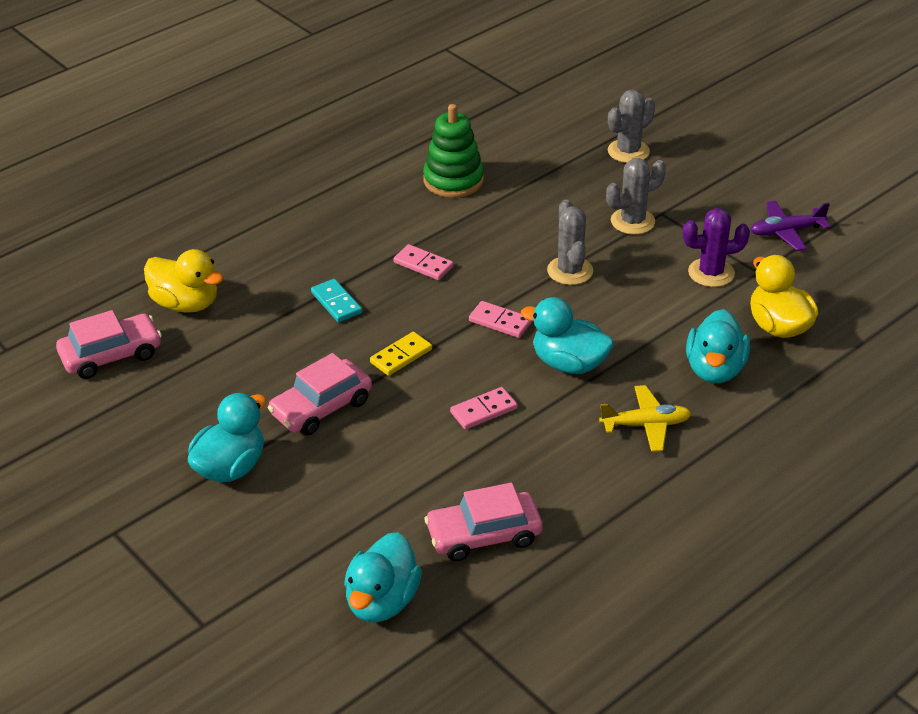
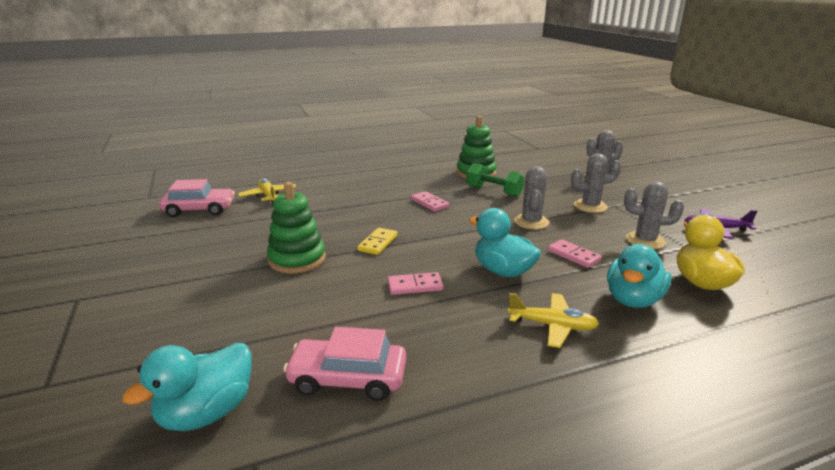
camera: 20 degrees right, 15 degrees down
yellow duck [144,249,223,313] -> yellow plane [238,178,297,204]
turquoise duck [188,393,267,482] -> none
pink car [268,353,372,436] -> green stacking toy [267,182,326,273]
turquoise domino [311,279,362,322] -> none
yellow domino [370,332,432,376] -> yellow domino turned 45 degrees counterclockwise [357,228,397,255]
pink domino [469,301,532,338] -> pink domino moved to [548,239,602,268]
purple cactus [683,208,750,287] -> grey cactus [624,182,684,249]
none -> green dumbbell [467,163,525,197]

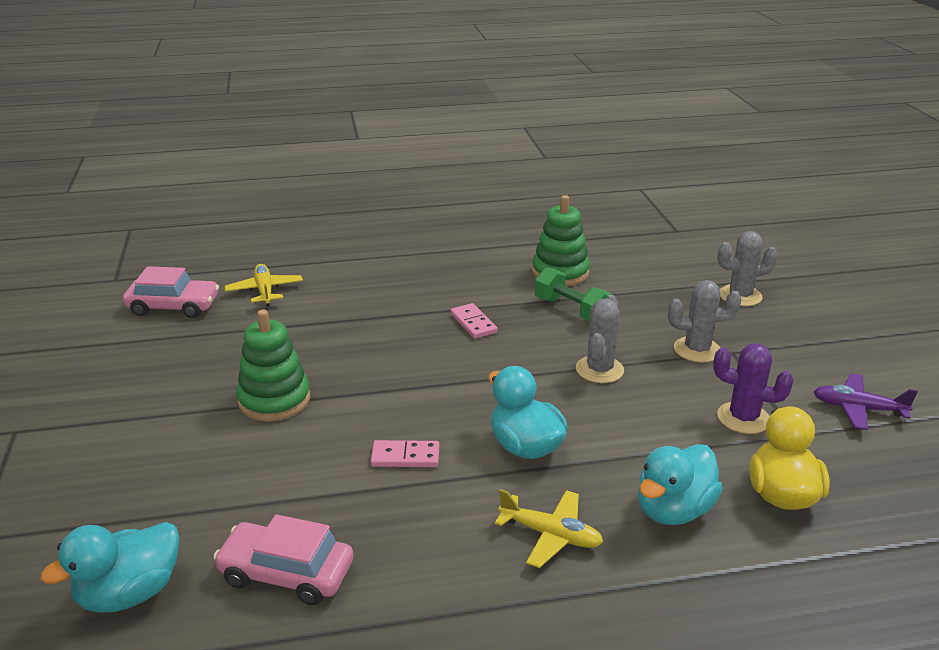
camera: 10 degrees right, 5 degrees up
yellow domino [357,228,397,255] -> none
pink domino [548,239,602,268] -> none
grey cactus [624,182,684,249] -> purple cactus [713,343,794,434]

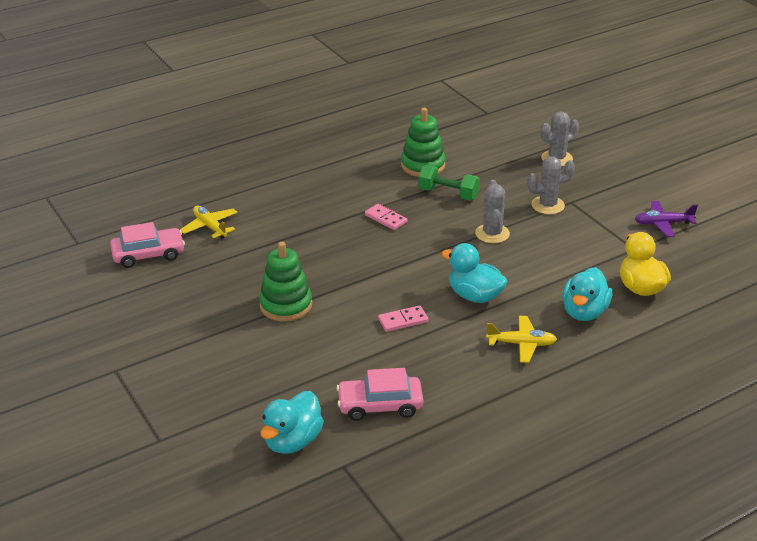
camera: 20 degrees left, 5 degrees up
purple cactus [713,343,794,434] -> none

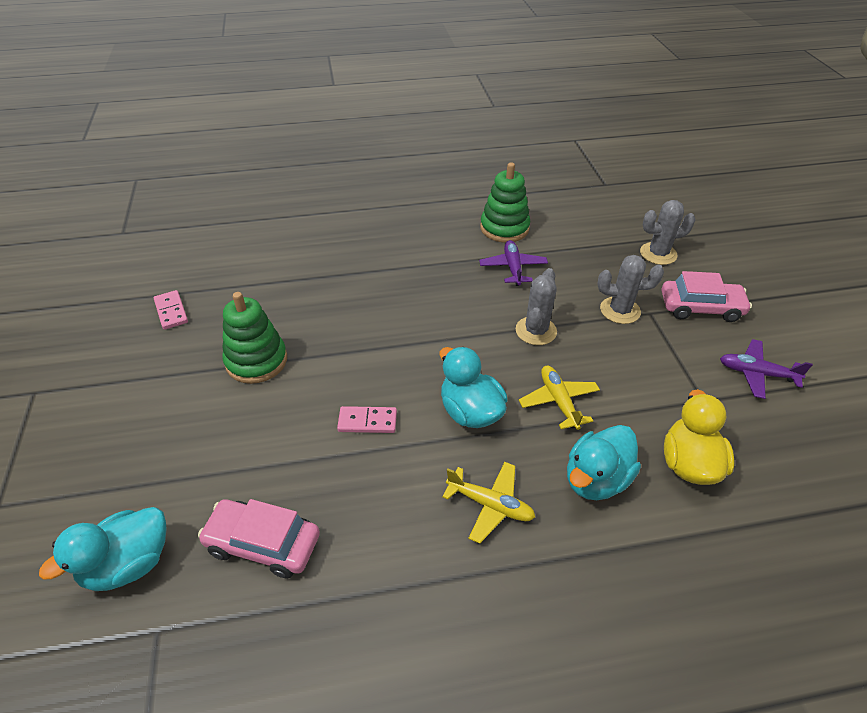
camera: 20 degrees right, 10 degrees up
pink car [110,222,185,268] -> pink car moved to [662,271,752,322]
yellow plane [180,205,238,239] -> yellow plane moved to [519,366,600,430]
pink domino [365,204,407,230] -> pink domino moved to [154,290,188,330]
green dumbbell [418,165,480,200] -> purple plane [479,240,548,286]

